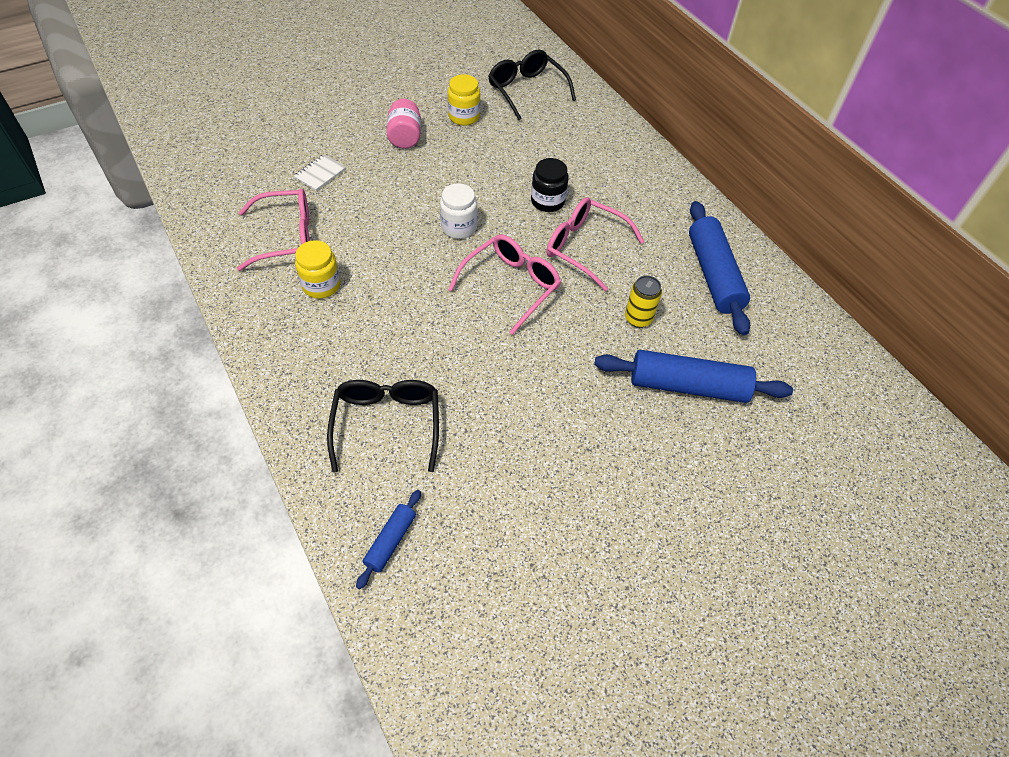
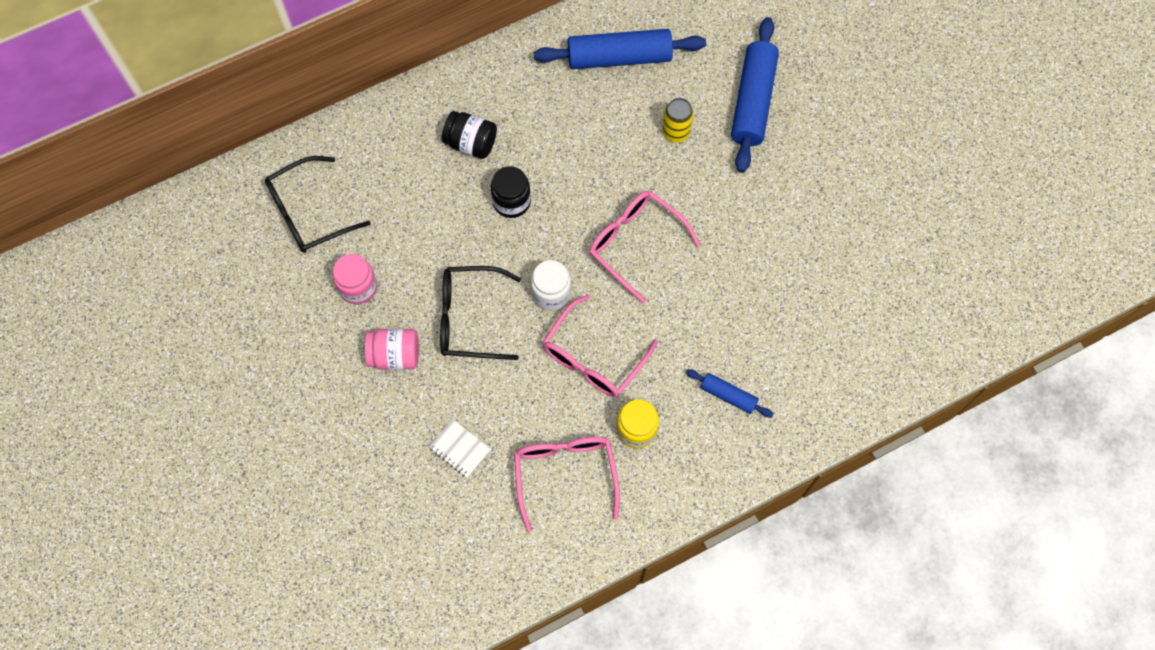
camera: 85 degrees left, 15 degrees up
black glasses [327,380,439,473] -> black glasses moved to [440,266,521,360]
blue rolling pin [356,490,421,589] -> blue rolling pin moved to [686,369,773,417]
yellow jar [448,74,480,126] -> pink jar [333,254,377,305]
pink glasses [546,197,644,291] -> pink glasses moved to [542,295,658,397]
none -> black jar [442,111,497,159]

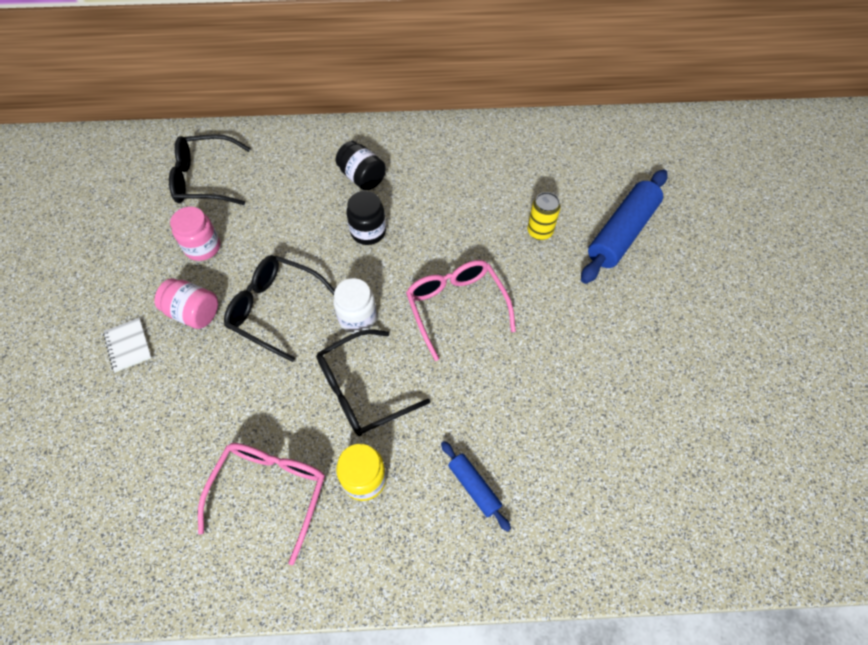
camera: 25 degrees right, 10 degrees down
white notebook [428,419,491,478] -> white notebook moved to [103,317,152,372]
blue rolling pin [534,29,706,69] -> none
pink glasses [542,295,658,397] -> black glasses [316,329,430,436]

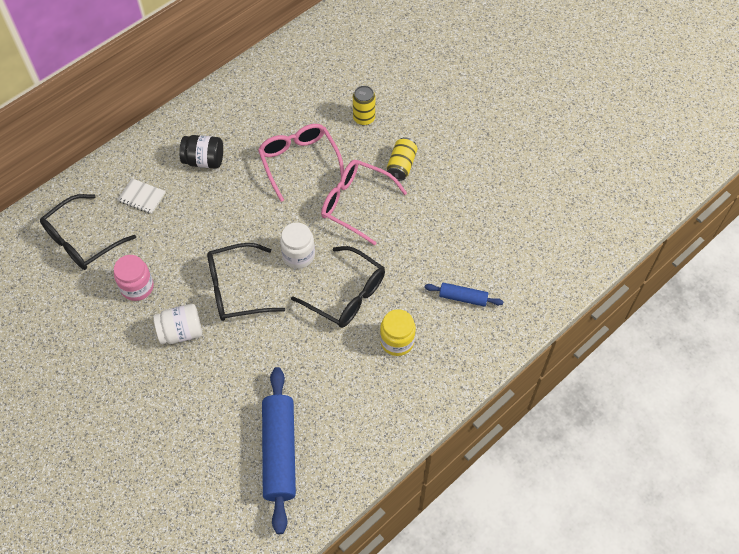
camera: 40 degrees left, 0 degrees up
white notebook [103,317,152,372] -> white notebook moved to [117,178,166,214]
pink jar [154,278,218,329] -> white jar [153,304,202,344]
pink glasses [198,443,325,565] -> pink glasses moved to [258,124,344,202]
black glasses [316,329,430,436] -> black glasses turned 75 degrees counterclockwise [291,246,385,328]
black jar [347,191,386,245] -> none
blue rolling pin [581,169,668,284] -> blue rolling pin moved to [262,367,296,534]
none -> yellow can [387,137,417,181]

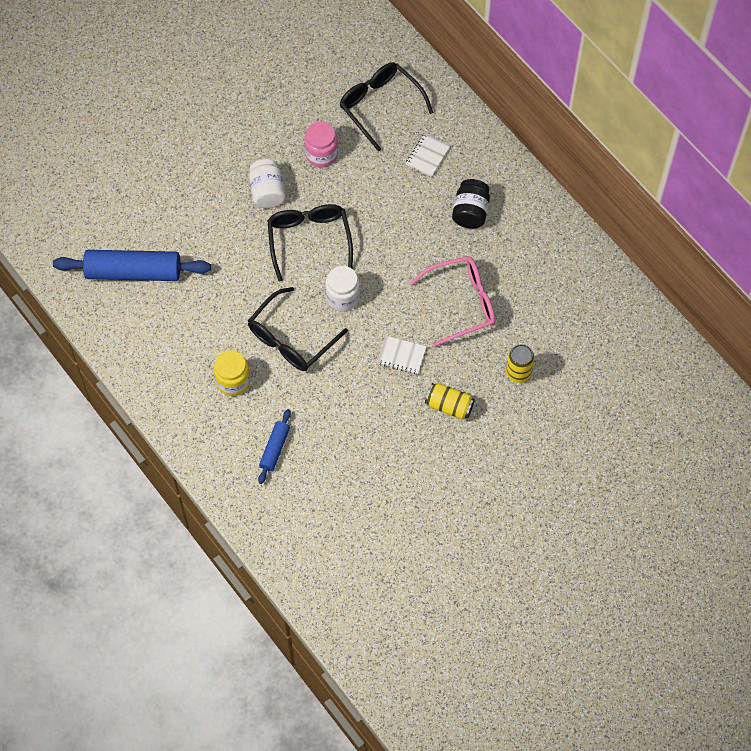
camera: 95 degrees right, 5 degrees up
pink glasses [321,160,407,246] -> white notebook [377,336,427,374]

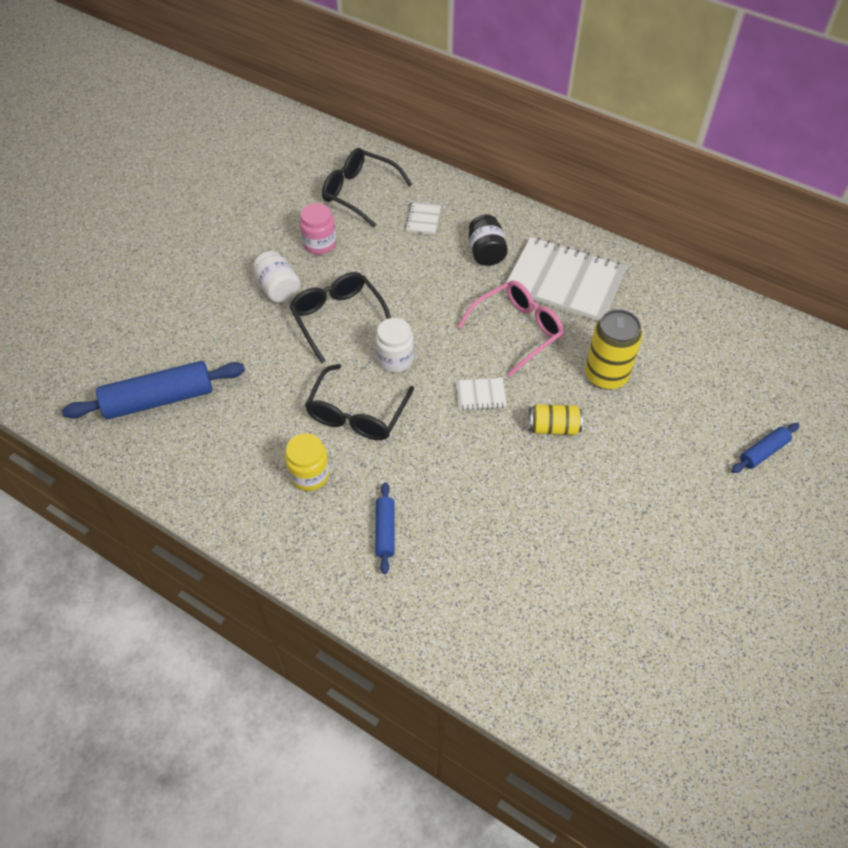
camera: 20 degrees left, 10 degrees down
yellow can [506,344,534,383] -> yellow can [585,309,643,390], size x1.60
none -> white notebook [505,237,627,321]
none -> blue rolling pin [732,423,800,473]

